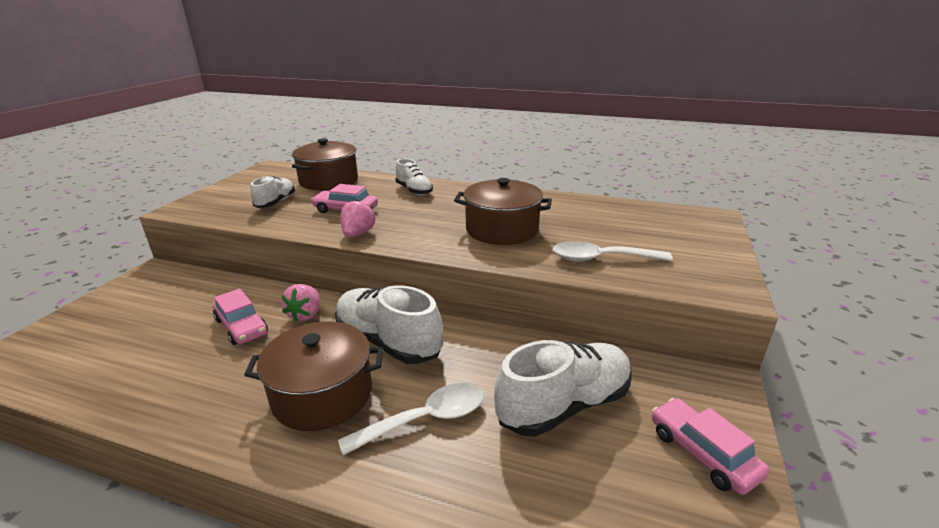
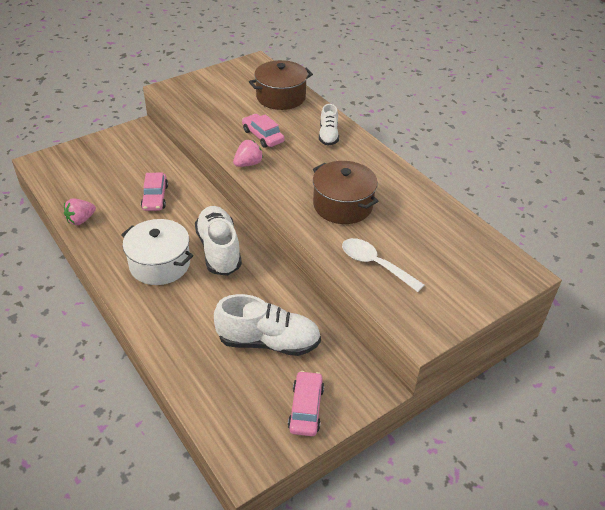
camera: 35 degrees right, 15 degrees up
brown pot [244,322,383,431] -> white pot [121,219,193,285]
white shoe [250,176,295,208] -> none
pink strawberry [281,284,320,322] -> pink strawberry moved to [64,198,96,225]
white spoon [338,383,484,456] -> none

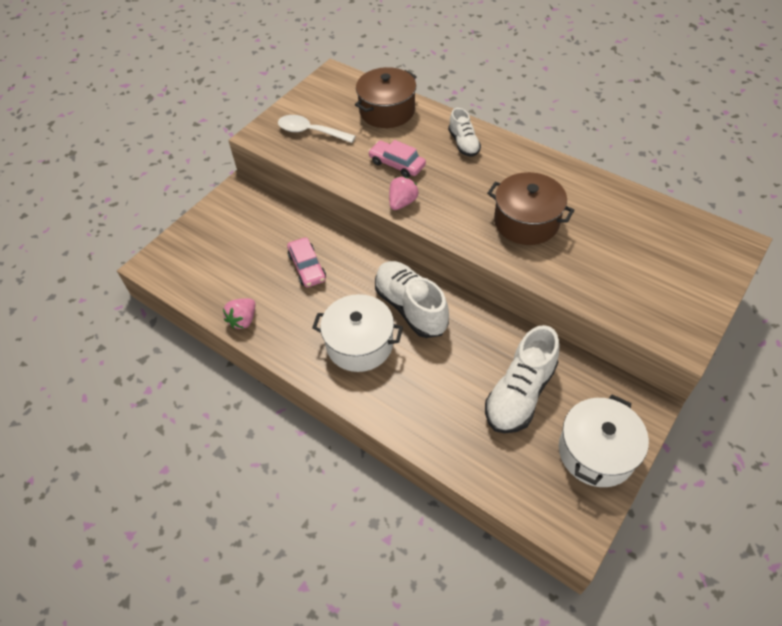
camera: 15 degrees left, 10 degrees up
white shoe [214,294,321,356] -> white shoe turned 135 degrees clockwise [485,325,560,433]
pink car [288,371,324,436] -> white pot [559,394,649,487]
white spoon [342,238,424,292] -> white spoon moved to [278,115,356,143]

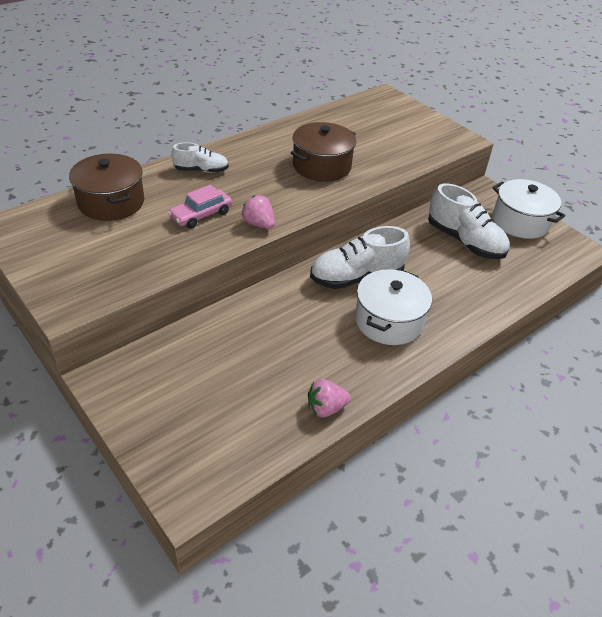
camera: 80 degrees left, 10 degrees down
pink strawberry [223,298,255,329] -> pink strawberry turned 120 degrees clockwise [308,379,351,418]
white spoon [278,115,356,143] -> none
pink car [287,237,326,287] -> none

